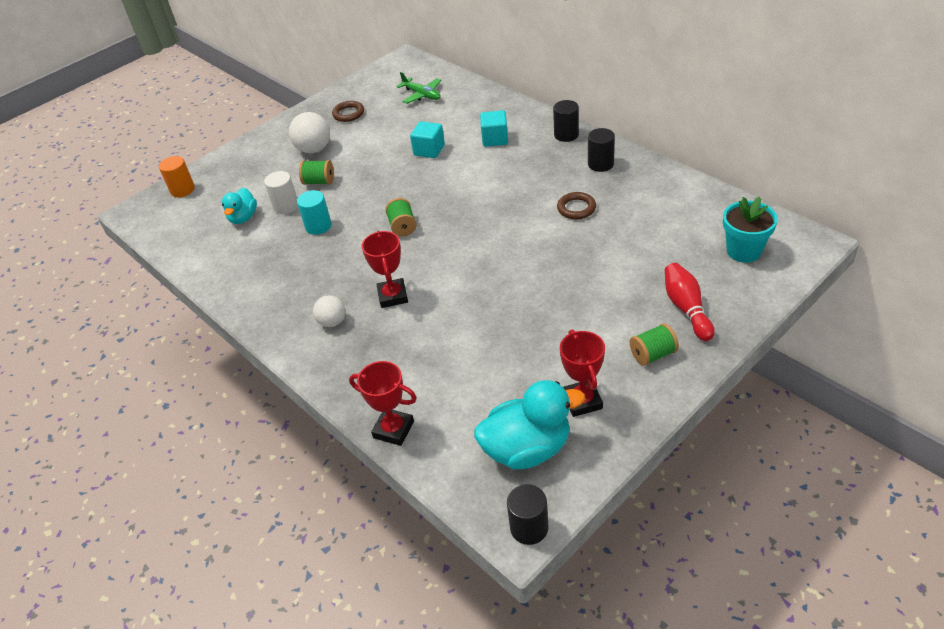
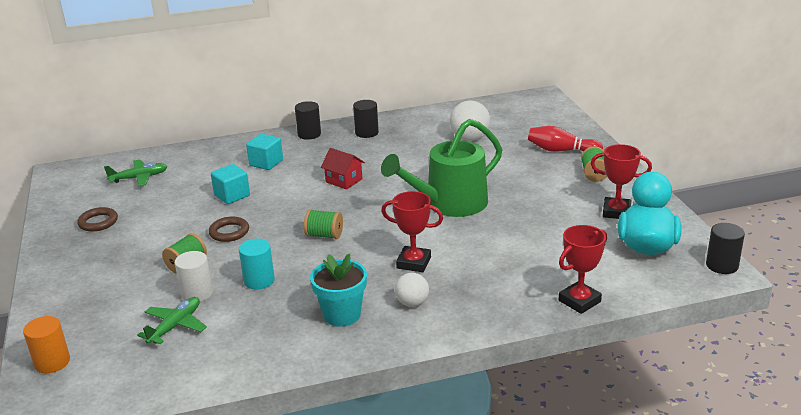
camera: 65 degrees left, 15 degrees down
turquoise duck [222,188,257,224] -> green plane [137,297,207,344]
white ball [289,112,330,153] -> white ball moved to [450,100,490,141]
brown ring [557,192,596,219] -> brown ring moved to [209,217,249,242]
turquoise flower pot [723,197,778,263] -> turquoise flower pot moved to [310,254,367,327]
none -> red house [321,148,365,190]
none -> green watering can [381,119,502,217]

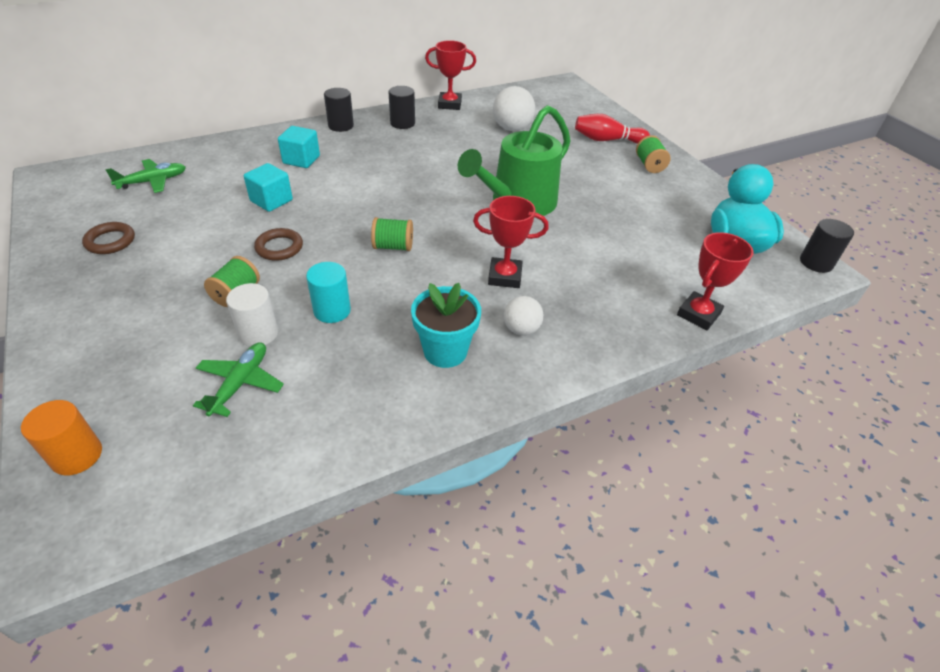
camera: 15 degrees left, 15 degrees up
red house [321,148,365,190] -> none
red trophy [591,144,652,219] -> red trophy moved to [425,40,476,110]

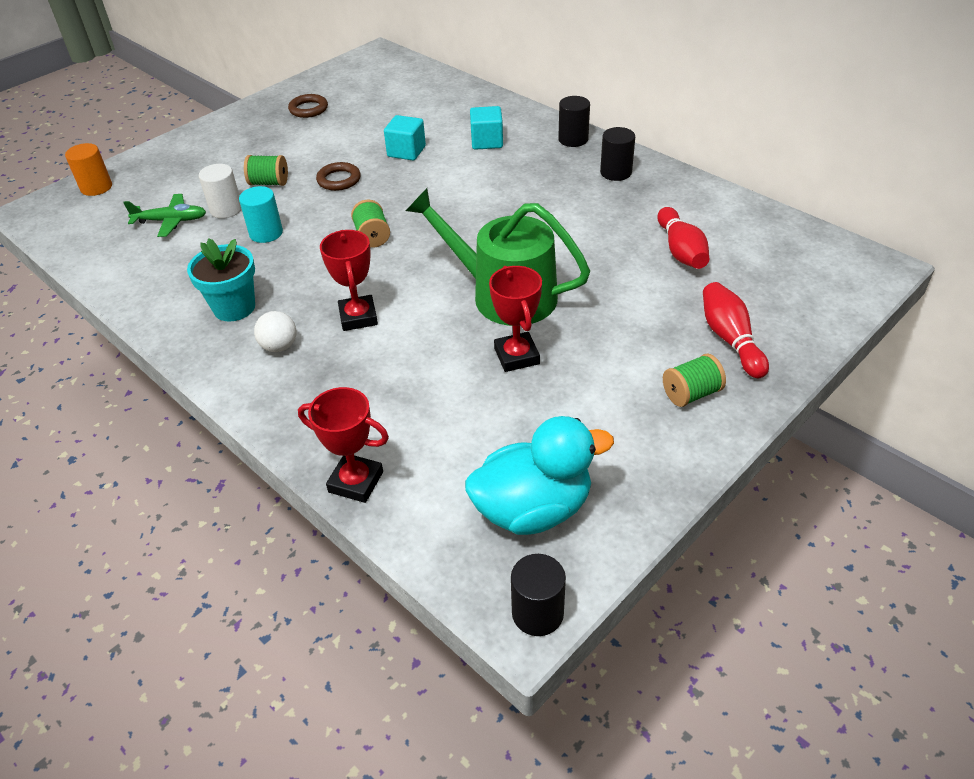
camera: 75 degrees right, 0 degrees up
green plane [105,159,186,193] -> none
red trophy [425,40,476,110] -> red trophy moved to [489,266,542,372]
white ball [493,86,535,131] -> red bowling pin [657,207,709,269]

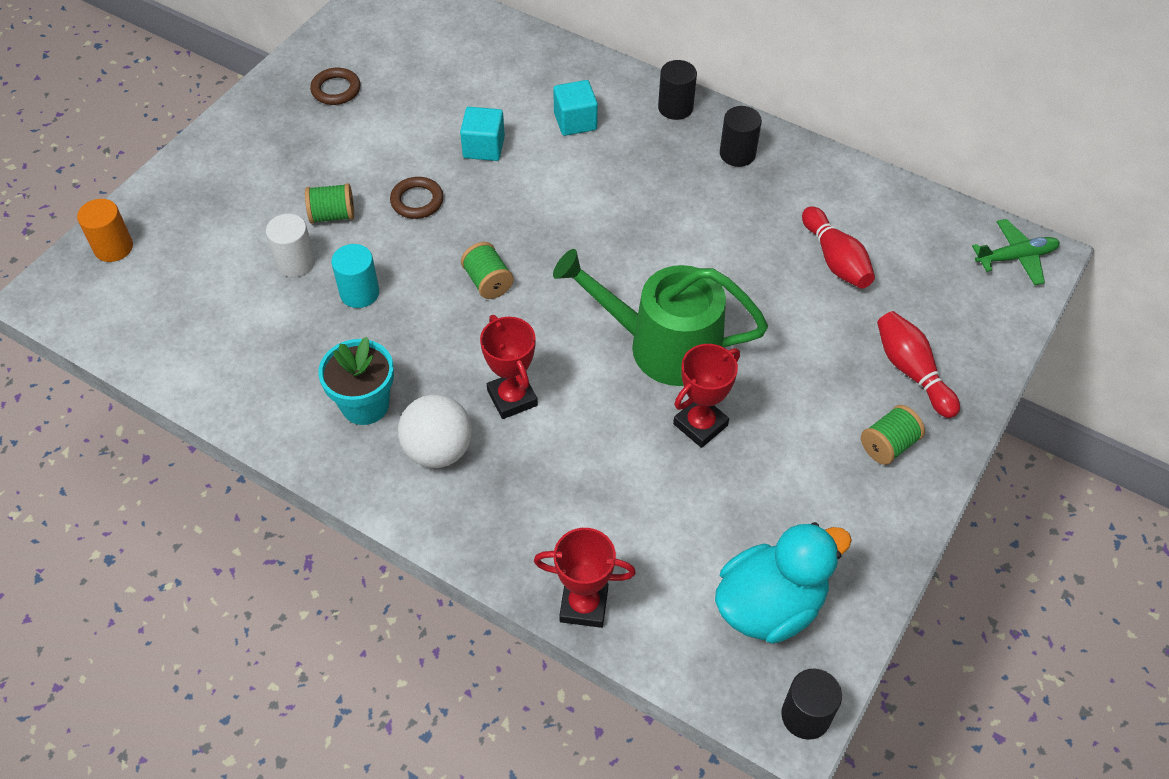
camera: 15 degrees left, 10 degrees up
green plane [123,194,206,237] -> green plane moved to [972,219,1060,285]
white ball [254,311,296,352] -> white ball [398,395,472,468], size x1.59
red trophy [489,266,542,372] -> red trophy turned 75 degrees clockwise [673,344,740,448]

